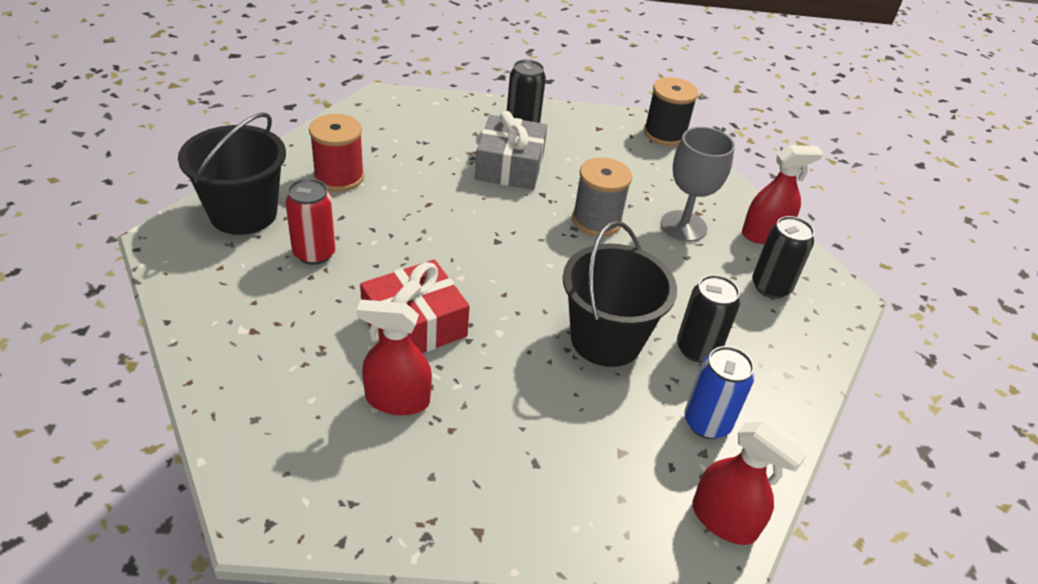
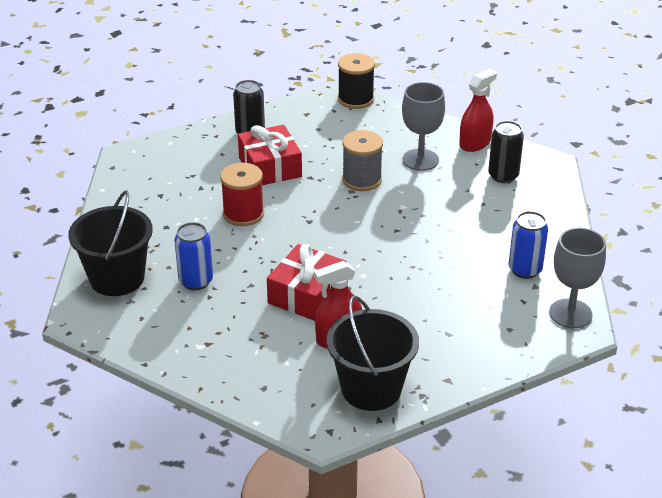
camera: 25 degrees left, 5 degrees down
red can [285,178,336,265] -> blue can [174,222,213,290]
red spool [309,114,364,192] -> red spool moved to [220,163,264,226]
grey gift [475,111,547,190] -> red gift [238,125,302,185]
black bucket [563,221,677,367] -> black bucket moved to [327,295,419,411]
black can [677,275,740,363] -> none
red spray bottle [692,422,807,545] -> grey goblet [549,227,606,328]

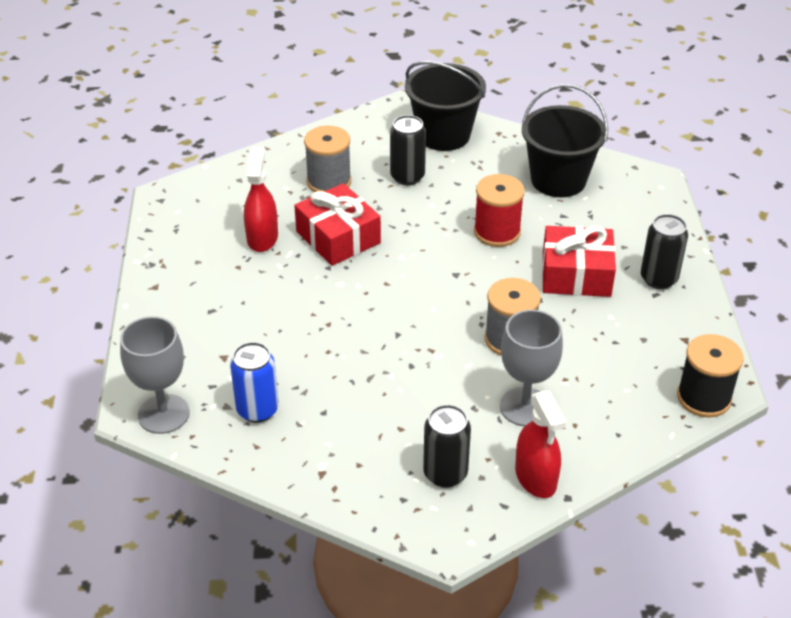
camera: 115 degrees right, 5 degrees up
blue can [174,222,213,290] -> black can [390,115,426,185]
black bucket [327,295,419,411] -> black bucket moved to [522,84,608,197]
none -> grey spool [304,126,352,192]

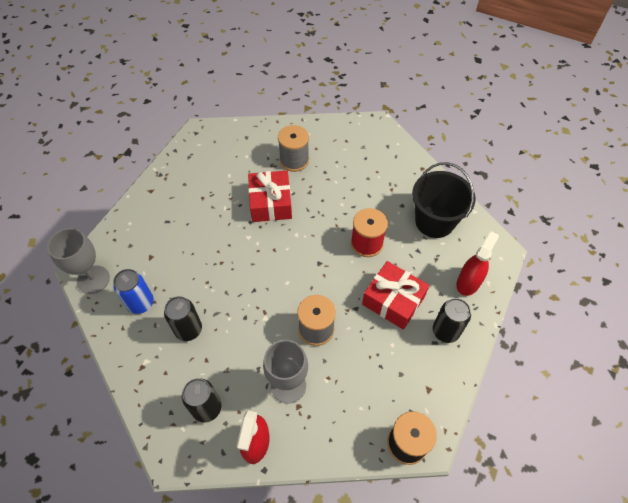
camera: 30 degrees right, 15 degrees up
red spray bottle [244,147,278,252] -> red spray bottle moved to [456,231,499,296]
black can [390,115,426,185] -> black can moved to [164,296,202,341]
black bucket [405,61,486,151] -> none

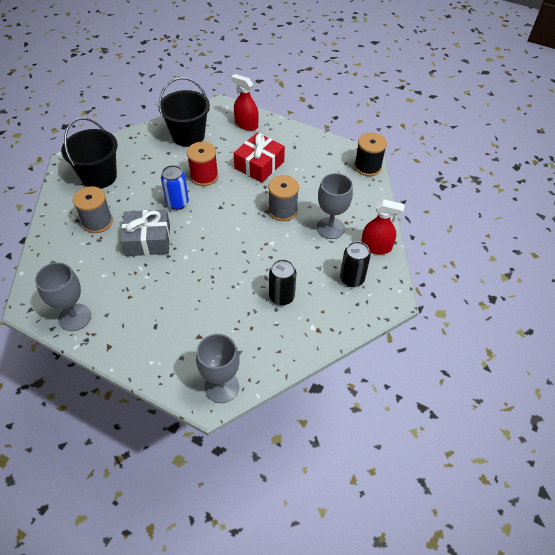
camera: 90 degrees left, 5 degrees down
blue can [113,269,154,314] -> blue can moved to [161,165,189,210]
red gift [248,171,292,222] -> grey gift [121,210,170,256]
black can [433,298,471,343] -> none
none -> grey goblet [35,262,91,331]
none -> black bucket [61,118,118,189]

